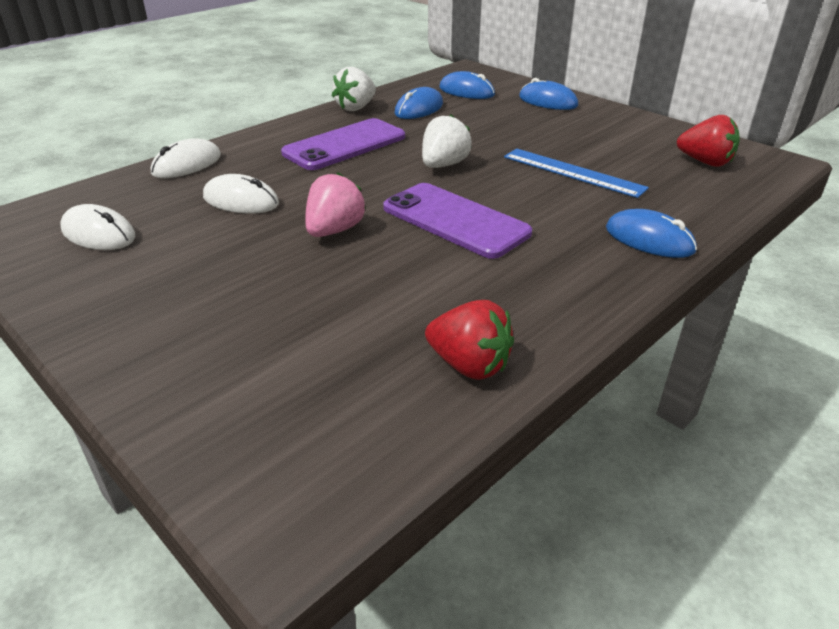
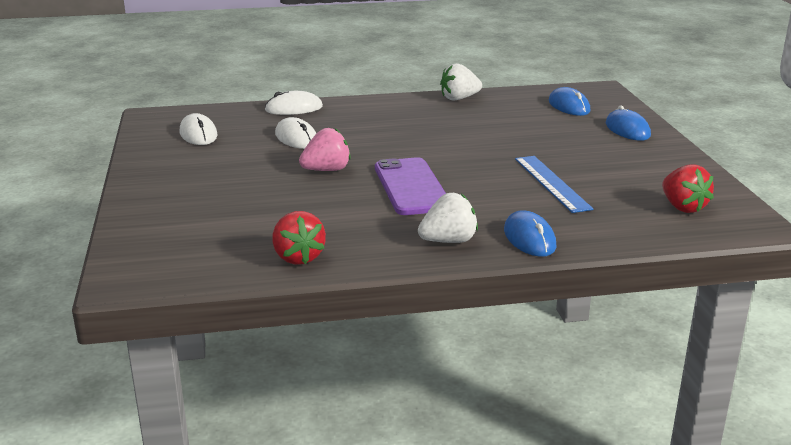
camera: 35 degrees right, 10 degrees down
purple phone [281,118,405,170] -> none
blue mouse [394,87,443,119] -> none
white strawberry [422,114,472,168] -> white strawberry moved to [418,193,478,243]

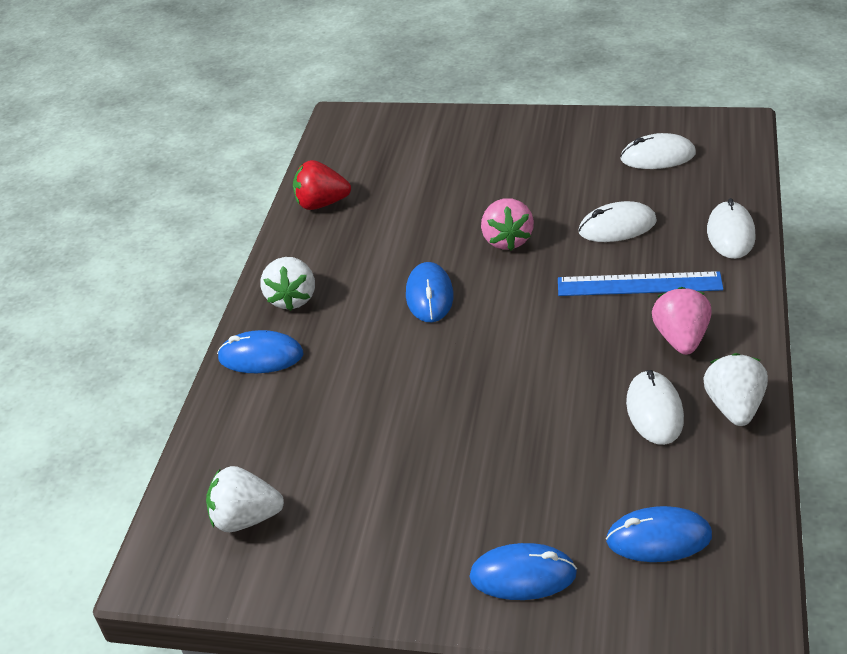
camera: 115 degrees right, 15 degrees up
purple phone [375,157,446,215] -> blue mouse [406,262,453,322]
blue ruler [515,156,593,213] -> blue ruler moved to [558,271,724,296]
red strawberry [662,165,714,213] -> white strawberry [206,466,284,532]
none -> white mouse [626,370,684,445]
none -> pink strawberry [652,287,712,355]

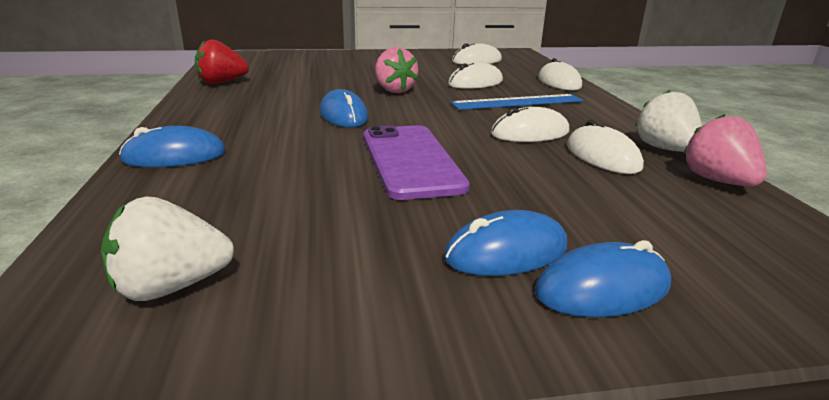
camera: 25 degrees left, 15 degrees down
white strawberry [260,257,315,311] -> none
blue mouse [606,506,712,562] -> blue mouse moved to [444,210,567,276]
pink strawberry [652,287,712,355] -> pink strawberry moved to [683,114,767,186]
none -> purple phone [363,125,470,200]
none -> white mouse [491,107,569,142]

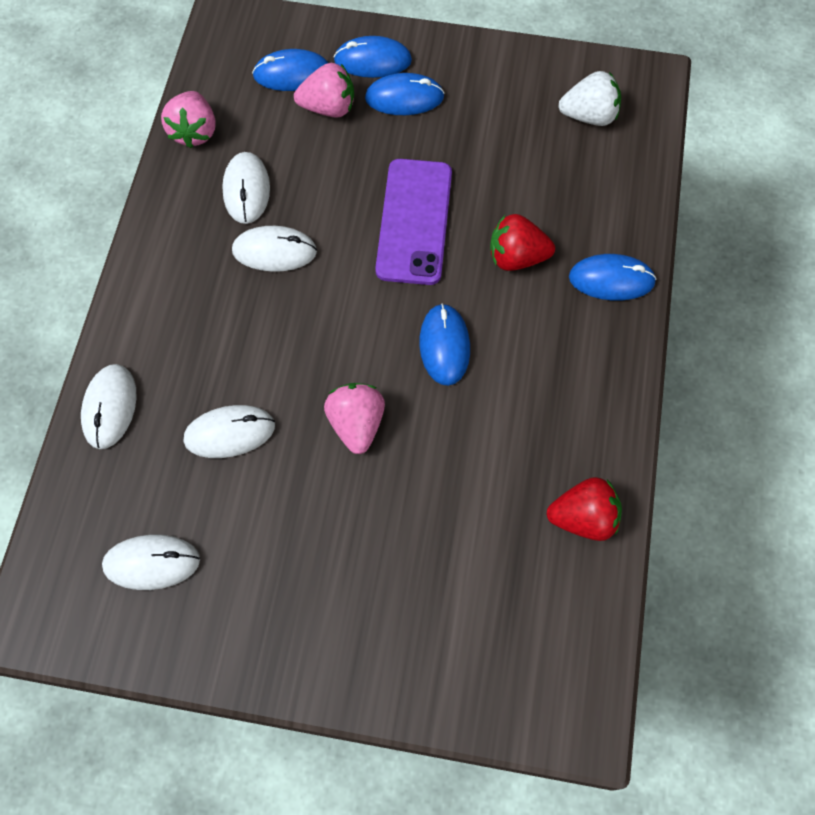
camera: 160 degrees left, 40 degrees up
blue ruler [450,94,583,110] -> none
white strawberry [635,90,702,152] -> none
none -> blue mouse [252,49,328,91]
none -> pink strawberry [294,63,354,118]
none -> red strawberry [490,214,555,271]

